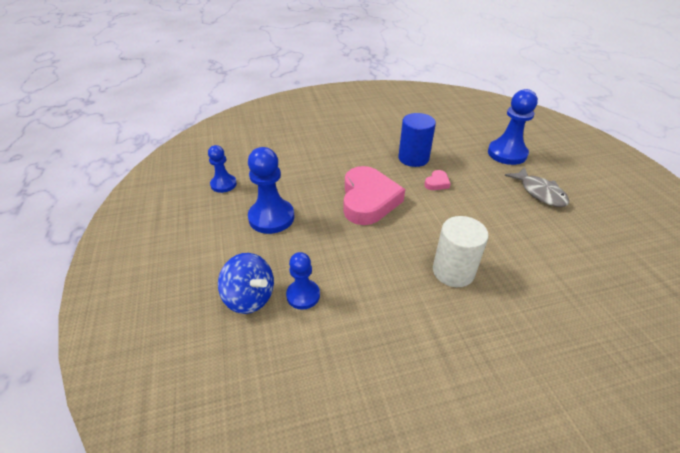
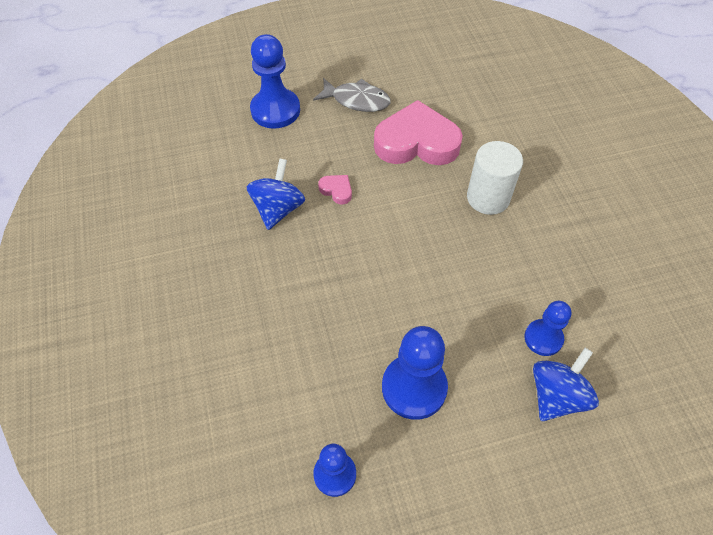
camera: 90 degrees left, 15 degrees up
pink heart [344,166,405,225] -> pink heart moved to [374,100,463,165]
blue cylinder [398,113,436,167] -> blue spinning top [247,159,305,230]
grey fish [505,167,569,207] -> grey fish turned 45 degrees clockwise [313,78,391,112]

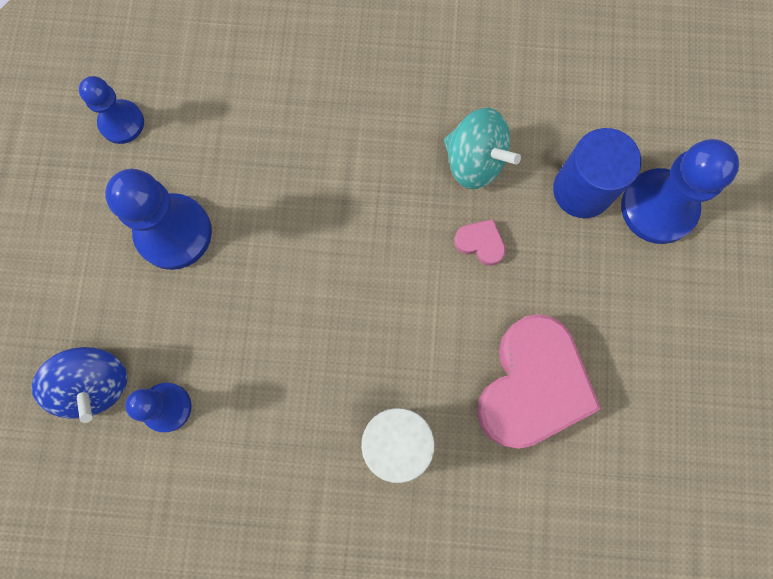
camera: 110 degrees right, 20 degrees up
blue spinning top [247,159,305,230] -> turquoise spinning top [444,108,521,189]
grey fish [313,78,391,112] -> none
pink heart [318,175,352,204] -> pink heart turned 120 degrees counterclockwise [454,219,506,266]
none -> blue cylinder [553,128,641,218]

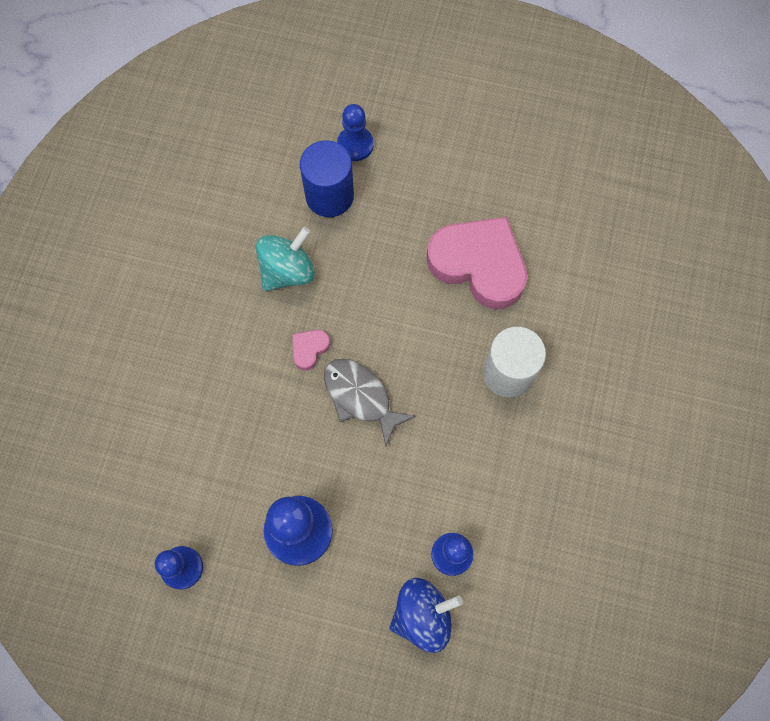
camera: 80 degrees left, 5 degrees down
pink heart [454,219,506,266] -> pink heart moved to [292,330,330,370]
blue pawn [621,139,739,244] -> blue pawn [337,104,374,161], size x0.61
none -> grey fish [324,359,416,446]

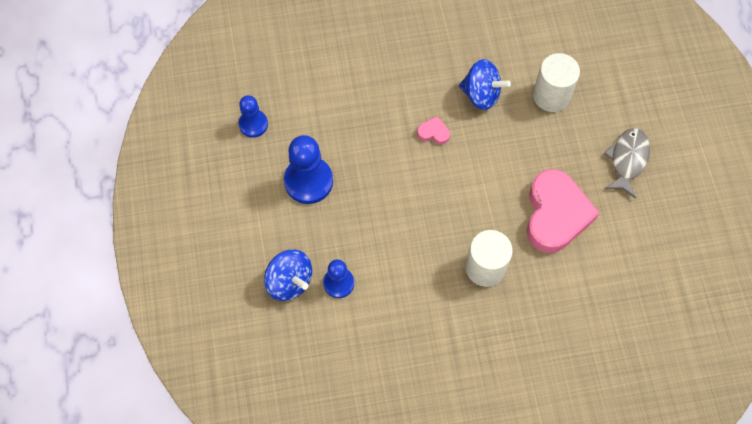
camera: 65 degrees right, 5 degrees down
turquoise spinning top [256,227,315,291] -> blue spinning top [459,59,511,110]
blue cylinder [300,141,354,217] -> white cylinder [533,53,580,112]
grey fish [324,359,416,446] -> grey fish moved to [604,128,650,199]
blue pawn [337,104,374,161] -> none

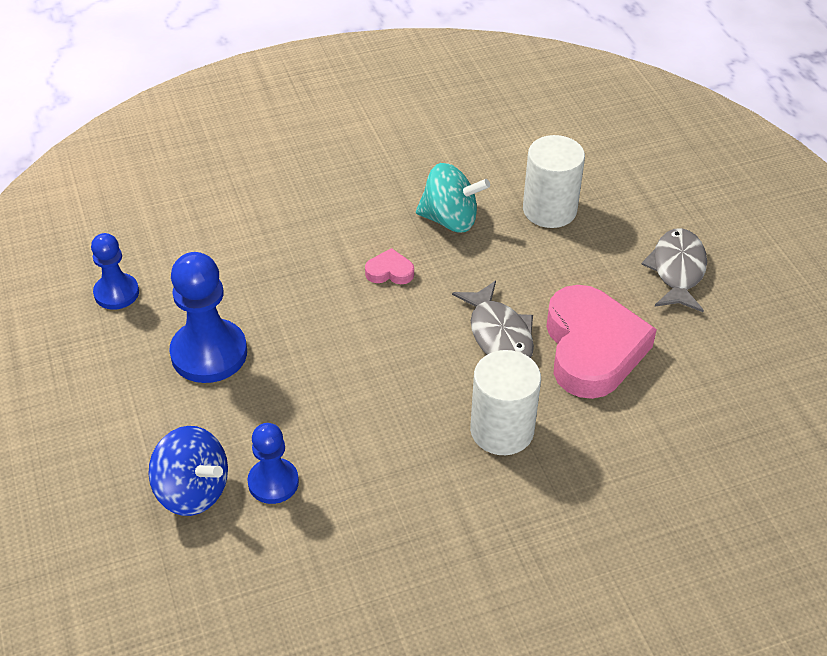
camera: 10 degrees left, 20 degrees down
blue spinning top [459,59,511,110] -> turquoise spinning top [416,163,490,232]
none -> grey fish [452,280,534,358]

